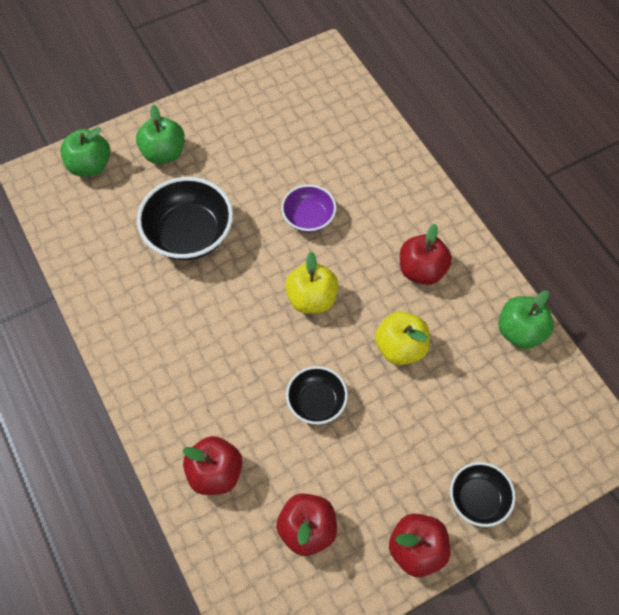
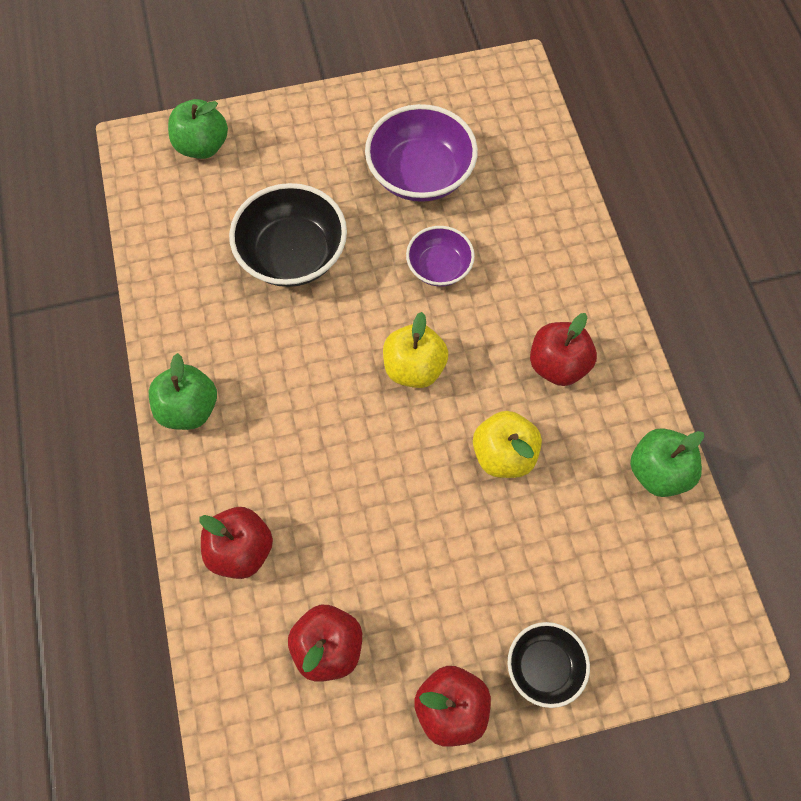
camera: 15 degrees right, 5 degrees up
green apple [136,105,185,164] -> green apple moved to [149,353,217,430]
black bowl [286,366,348,424] -> none
none -> purple bowl [365,104,478,202]

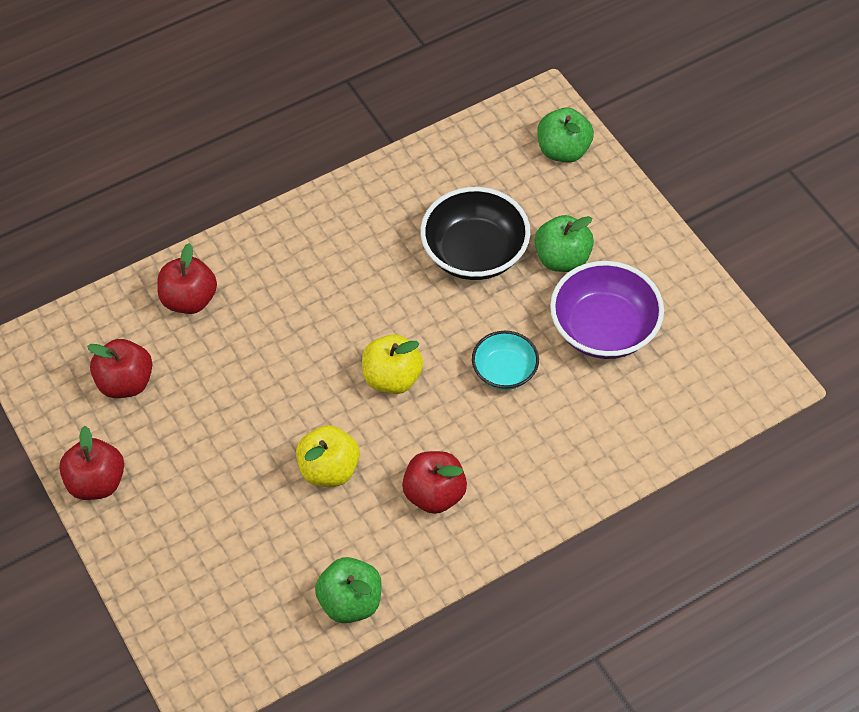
camera: 75 degrees right, 10 degrees down
green apple [149,353,217,430] -> green apple moved to [535,215,594,272]
purple bowl [406,226,475,287] -> turquoise bowl [472,331,539,390]
black bowl [507,622,590,708] -> none

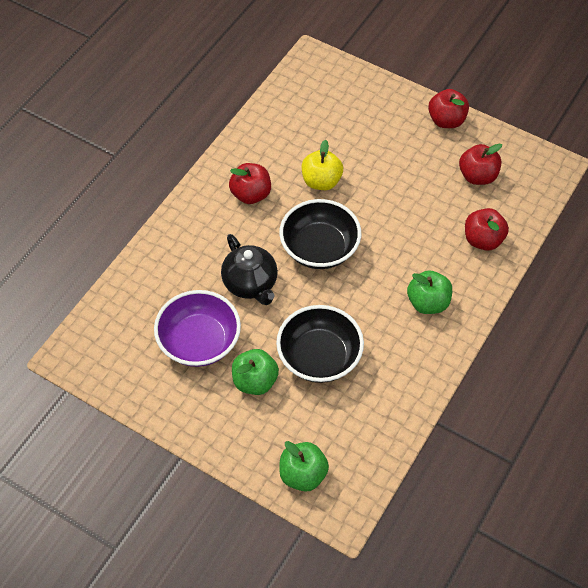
camera: 150 degrees right, 0 degrees up
green apple [315,557,382,623] -> green apple moved to [407,270,452,314]
yellow apple [362,334,423,394] -> black bowl [279,199,361,269]
turquoise bowl [472,331,539,390] -> black teapot [221,234,278,305]

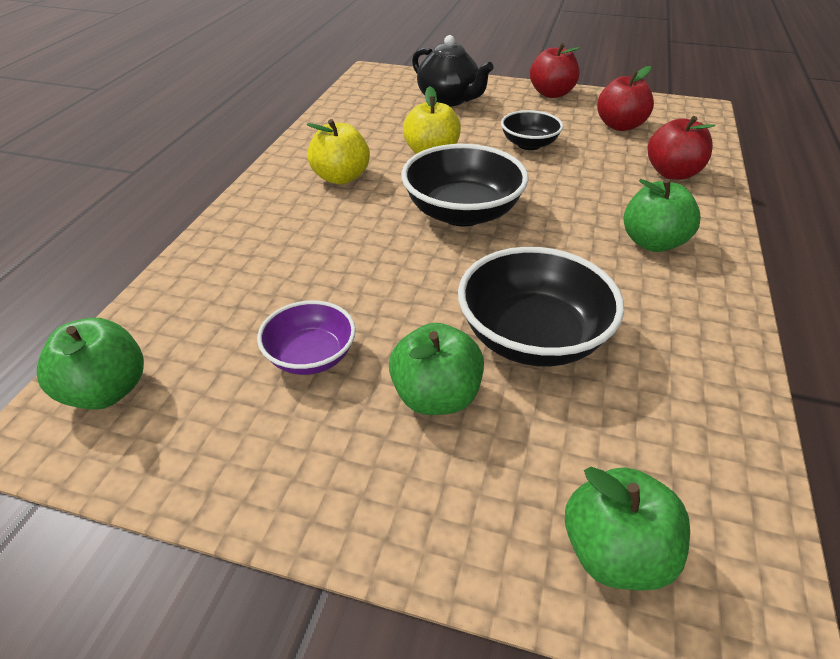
camera: 15 degrees left, 15 degrees down
purple bowl [154,290,241,367] -> purple bowl [257,300,356,375], size x0.59
black teapot [221,234,278,305] -> black teapot moved to [412,35,494,107]
red apple [229,163,271,204] -> yellow apple [307,119,370,184]
none -> green apple [37,318,144,410]
none -> black bowl [501,110,563,150]

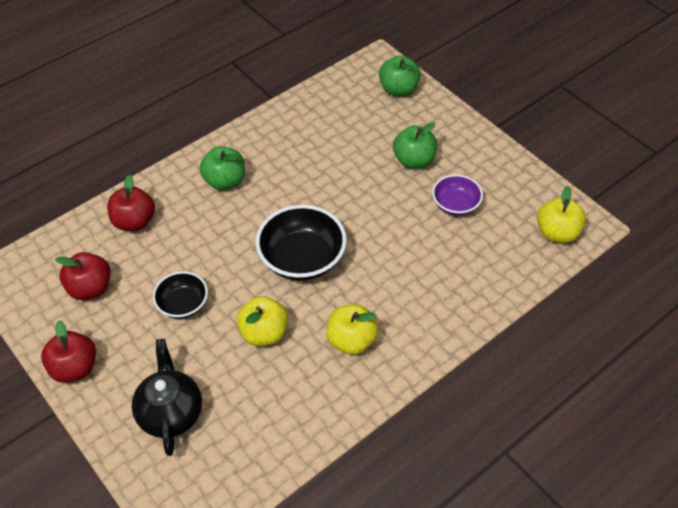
camera: 145 degrees left, 10 degrees up
green apple [37,318,144,410] -> yellow apple [537,186,586,243]
black bowl [458,247,624,367] -> none

